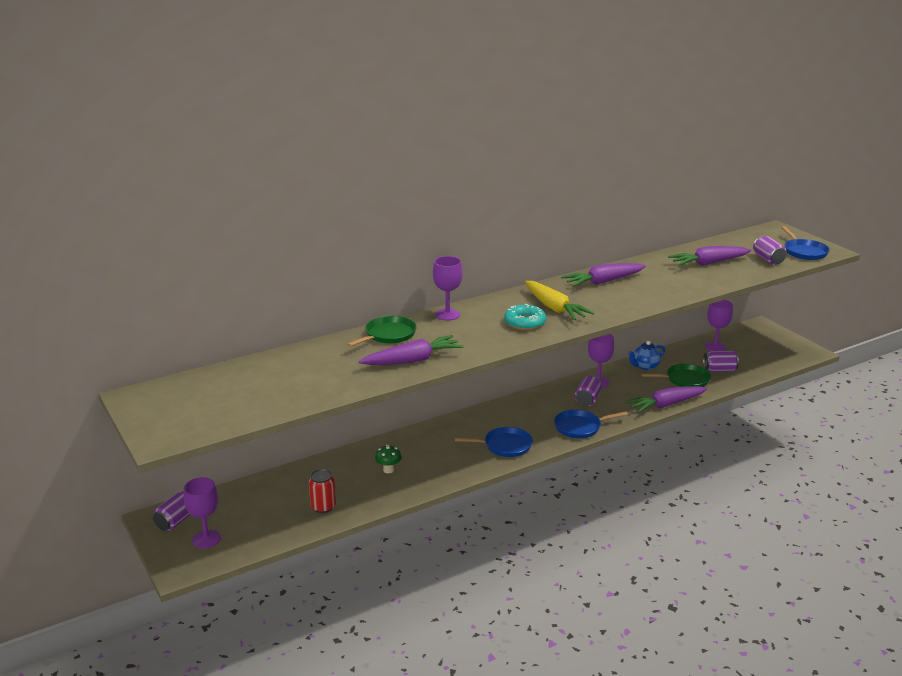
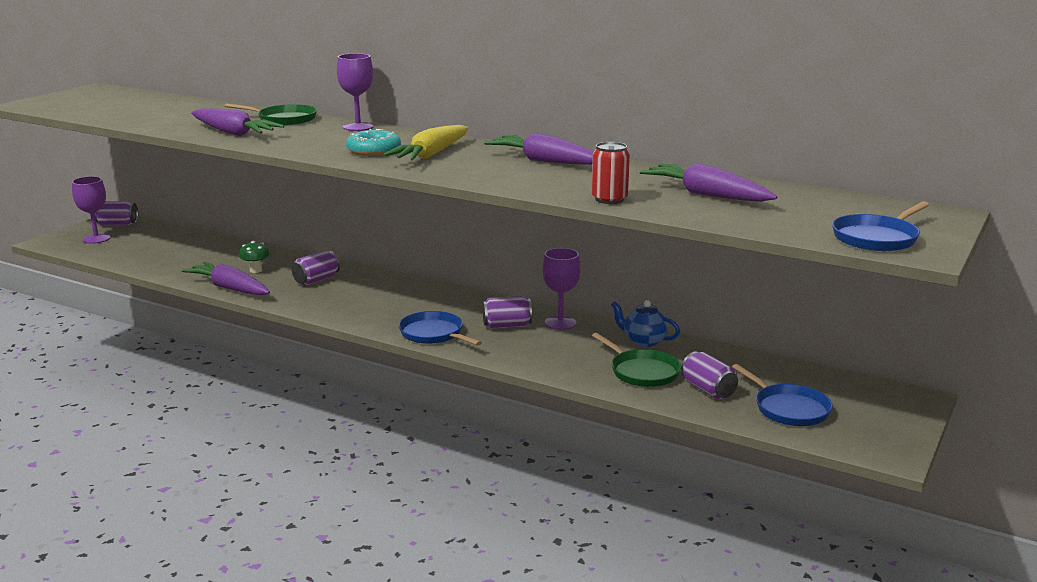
camera: 60 degrees right, 5 degrees down
red can [309,469,336,513] -> red can moved to [592,142,630,204]
blue pan [455,427,533,457] -> blue pan moved to [732,364,833,426]
purple carrot [626,386,707,413] -> purple carrot moved to [182,262,270,295]
purple goblet [705,300,733,351] -> none
purple can [753,236,787,265] -> purple can moved to [292,251,340,285]

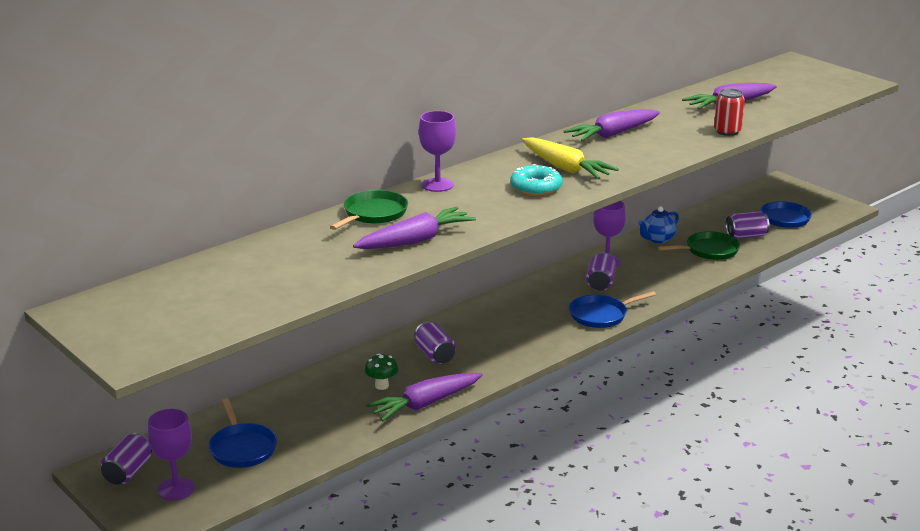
camera: 70 degrees left, 5 degrees up
blue pan [832,201,929,251] -> blue pan moved to [209,398,277,468]

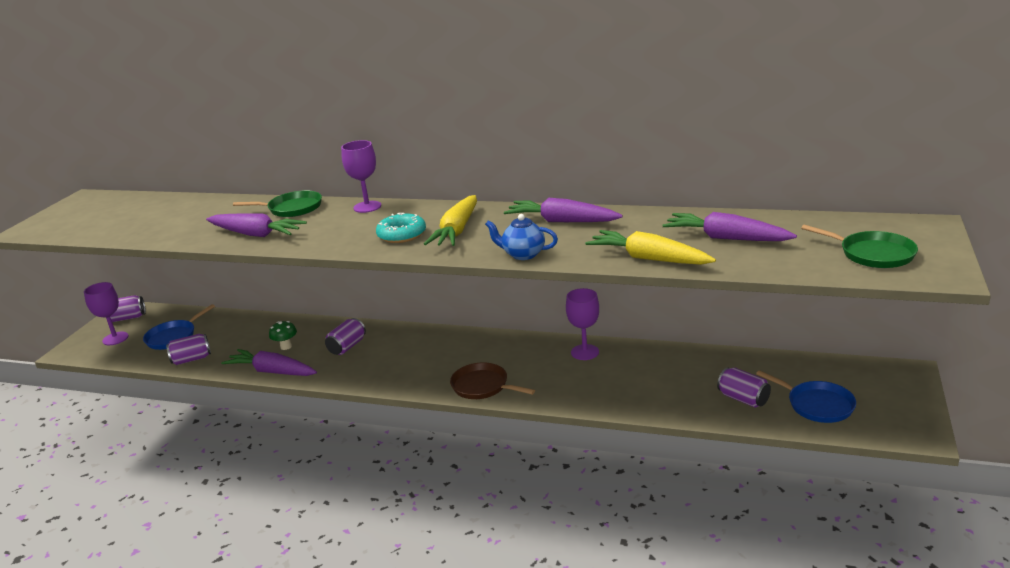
camera: 60 degrees right, 0 degrees up
blue pan [569,291,656,328] -> brown pan [450,363,535,399]
purple can [586,252,616,291] -> purple can moved to [166,334,211,365]
blue teapot [638,207,679,243] -> blue teapot moved to [485,214,558,260]
green pan [658,231,740,260] -> green pan moved to [801,225,918,268]
red can [714,88,745,136] -> yellow carrot [585,230,716,265]

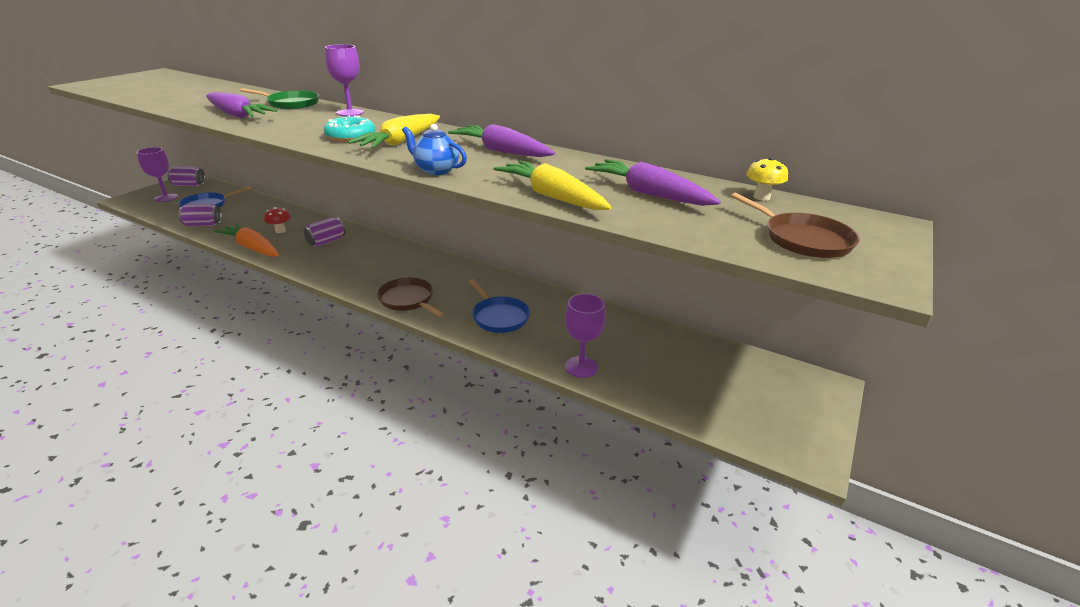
camera: 10 degrees right, 5 degrees up
purple carrot [221,349,317,376] -> orange carrot [214,223,279,257]
green mushroom [269,321,297,350] -> red mushroom [264,207,291,233]
purple goblet [566,288,599,360] -> purple goblet moved to [565,293,606,378]
purple can [717,368,771,408] -> none
blue pan [756,370,856,423] -> blue pan moved to [469,279,530,333]
green pan [801,225,918,268] -> brown pan [731,193,860,258]
none -> yellow mushroom [746,157,788,201]

